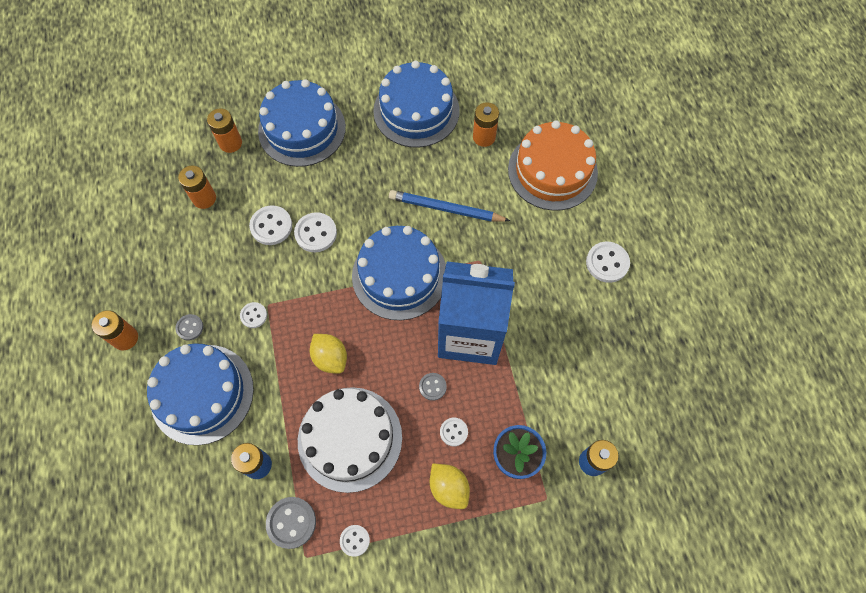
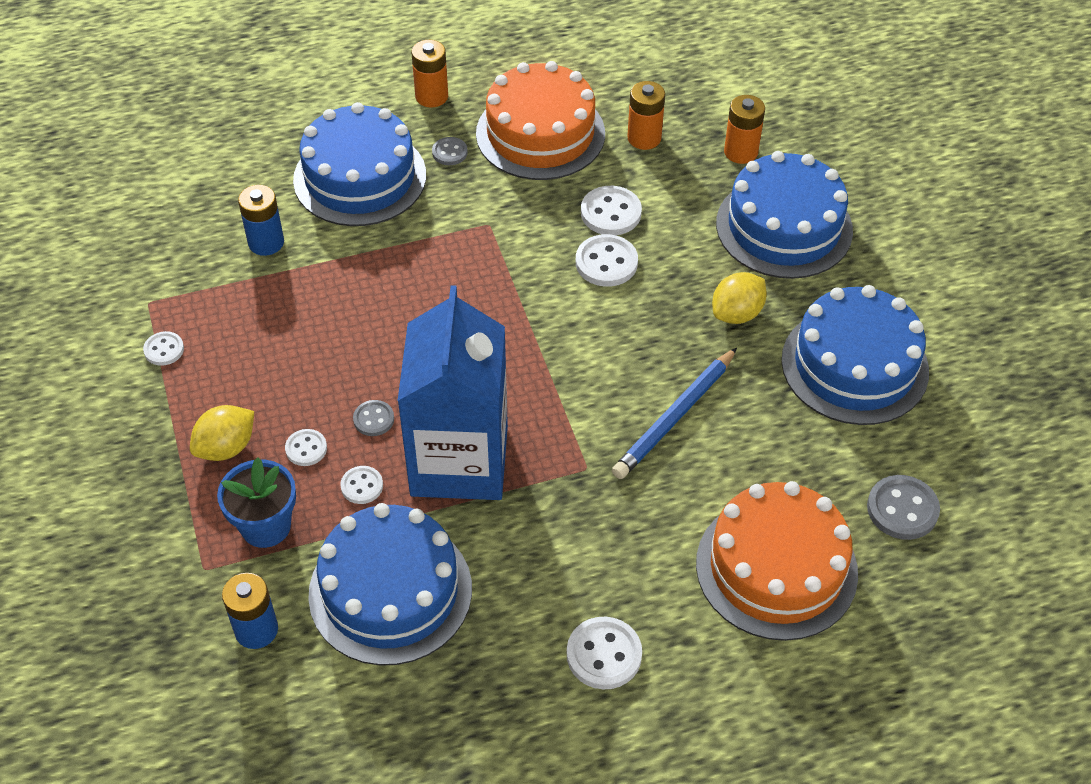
camera: 85 degrees right, 15 degrees down
white button [240,302,267,328] -> white button moved to [341,466,383,504]
grey button [266,497,316,549] -> grey button moved to [867,475,940,540]
white cake [298,387,402,493] -> none
yellow lemon [310,334,347,374] -> yellow lemon moved to [712,272,767,324]
blue cake [352,226,446,320] -> blue cake moved to [308,503,472,666]
blue pencil [389,190,510,222] -> blue pencil turned 150 degrees counterclockwise [612,348,737,479]
orange battery [473,102,499,147] -> none
none -> orange cake [476,61,605,180]

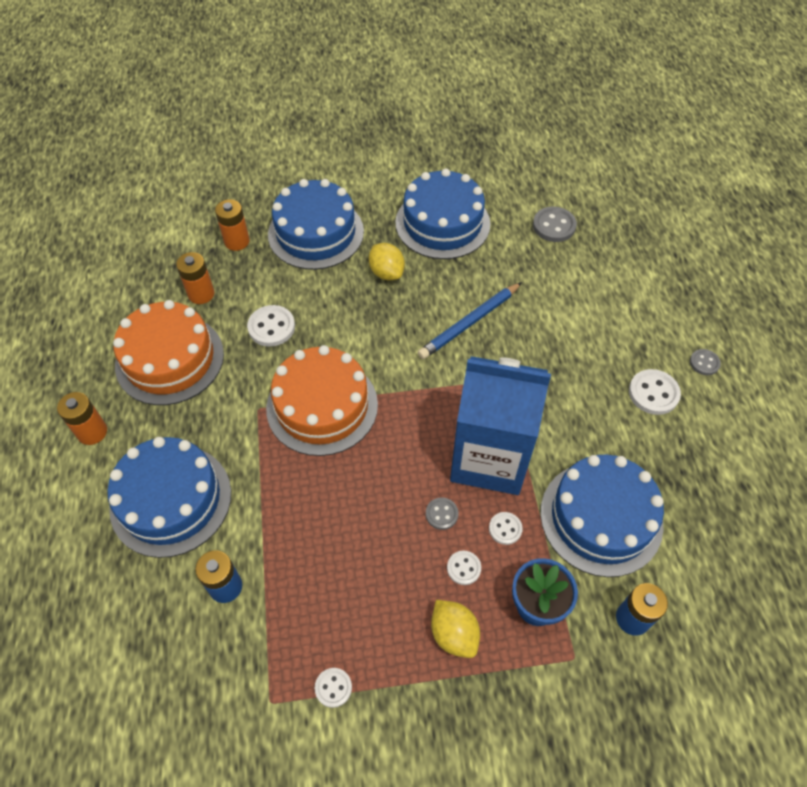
camera: 80 degrees left, 5 degrees up
grey button [432,137,468,165] -> grey button moved to [690,349,721,375]
white button [576,234,638,287] -> none
blue pencil [612,348,737,479] -> blue pencil turned 90 degrees clockwise [417,282,522,359]
orange cake [696,481,858,641] -> orange cake moved to [266,345,378,456]

